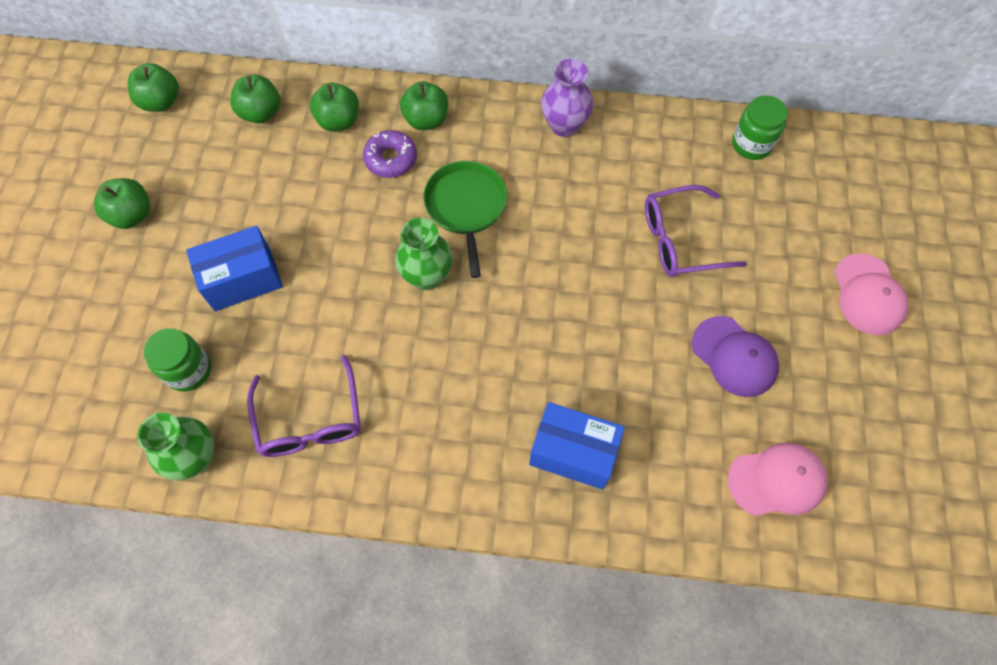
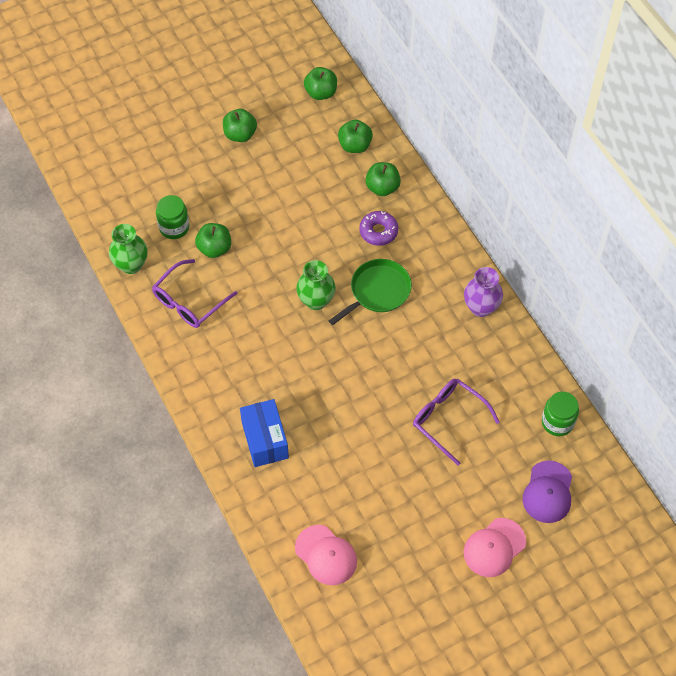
camera: 55 degrees right, 5 degrees down
blue box [186,226,283,311] -> none
green apple [400,81,448,130] -> green apple moved to [195,223,231,258]
purple cap [692,316,779,397] -> purple cap moved to [523,461,572,523]

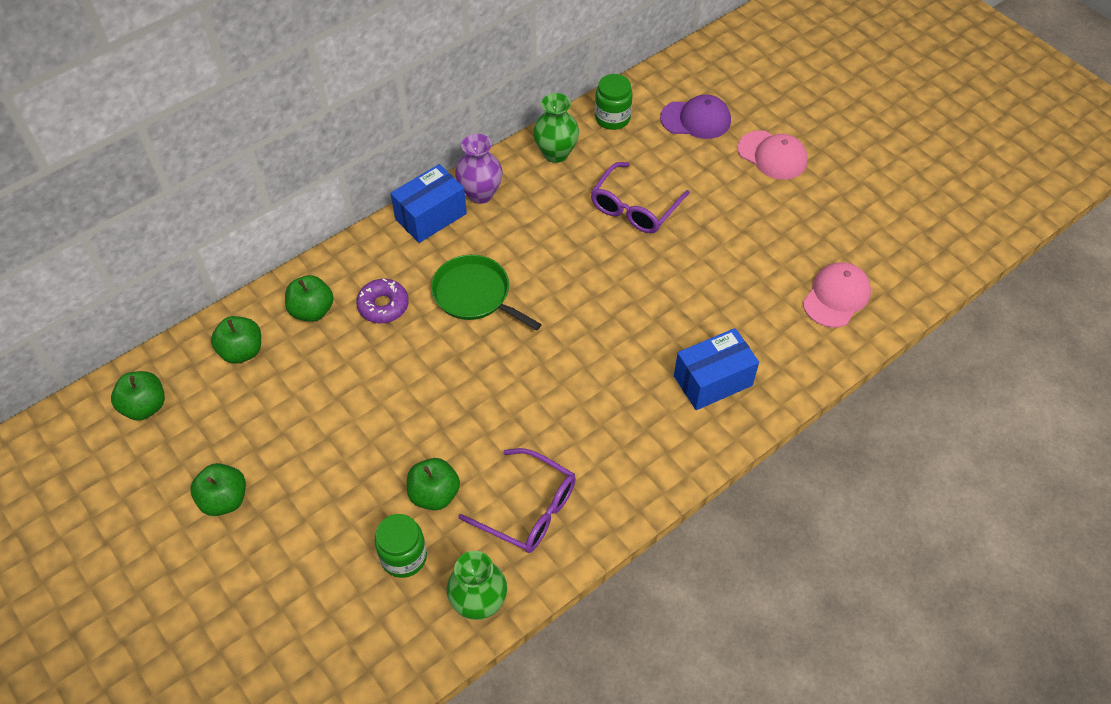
camera: 100 degrees left, 5 degrees down
green vase [296,260,336,310] -> green vase moved to [533,93,579,163]
none -> blue box [390,164,467,243]

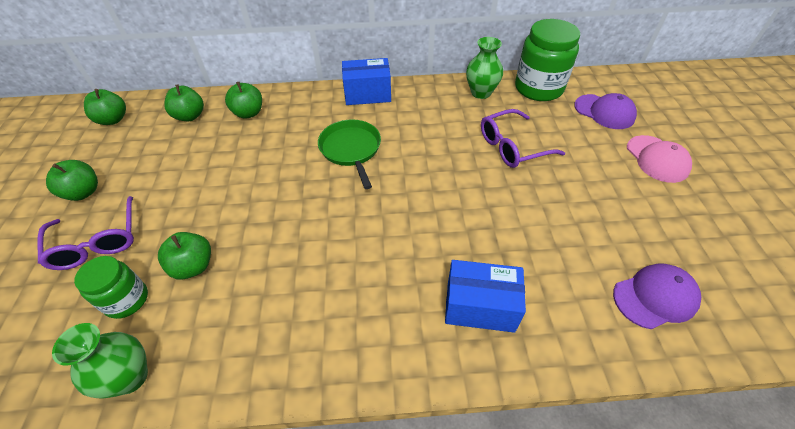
camera: 35 degrees right, 5 degrees down
purple donut [356,279,409,323] -> none
purple vase [455,134,503,204] -> none
purple glasses [458,448,576,553] -> purple glasses moved to [37,196,134,270]
green jar [595,74,633,130] -> green jar [515,19,580,101], size x1.71
pink cap [803,262,871,328] -> purple cap [613,263,701,329]

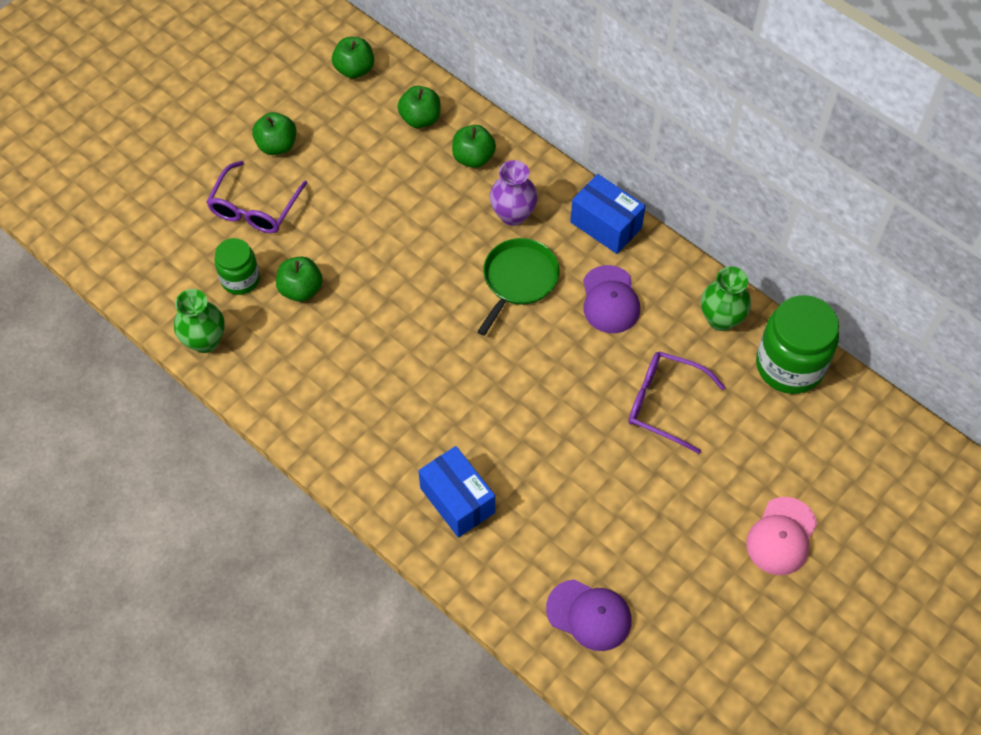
camera: 45 degrees right, 10 degrees up
purple cap [574,93,637,129] -> purple cap moved to [583,265,640,333]
none -> purple vase [490,160,538,226]

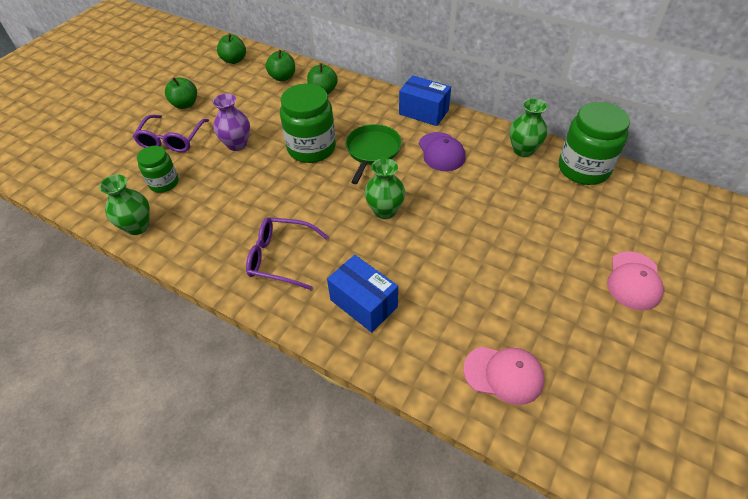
camera: 10 degrees left, 10 degrees down
green apple [276,256,322,302] -> none
purple vase [490,160,538,226] -> purple vase moved to [213,94,250,151]
purple cap [546,579,632,651] -> pink cap [463,347,545,405]
purple glasses [628,351,725,454] -> purple glasses moved to [246,217,328,290]
none -> green jar [280,84,336,163]
none -> green vase [365,158,405,219]

